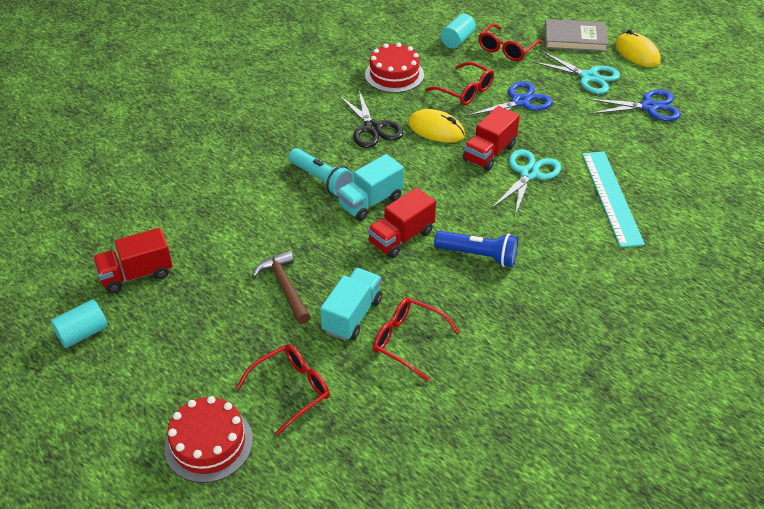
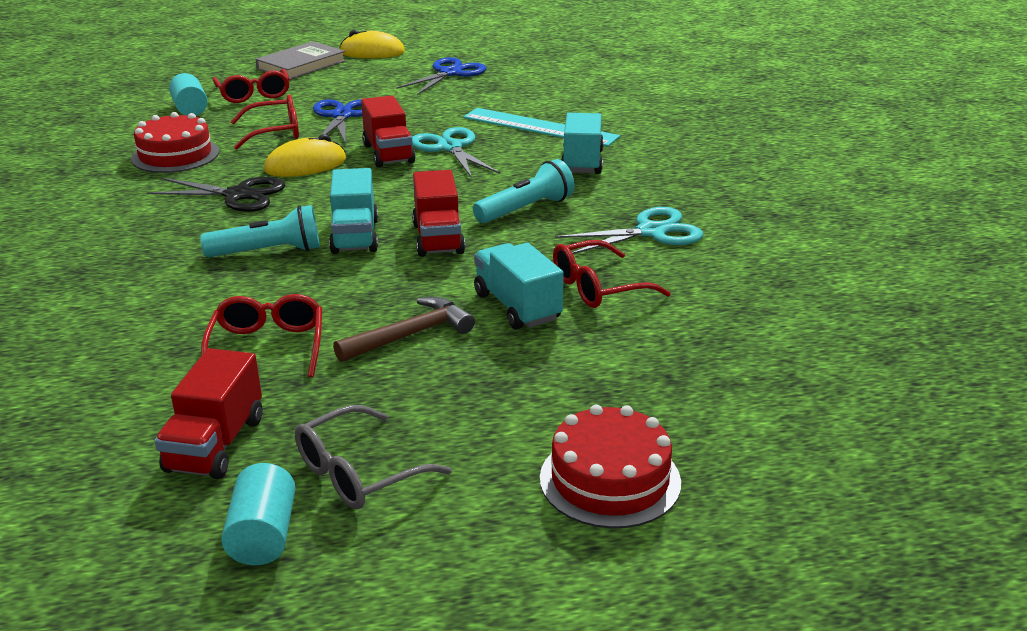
camera: 55 degrees left, 15 degrees down
red glasses [236,344,330,436] -> red glasses moved to [201,294,322,377]
brown hammer [252,250,311,324] -> brown hammer turned 135 degrees clockwise [333,297,475,362]
blue flashlight [434,231,518,267] -> turquoise flashlight [473,159,575,223]
turquoise scissors [532,51,620,94] -> turquoise scissors moved to [555,207,703,254]
none -> grey glasses [295,405,452,509]
none -> turquoise truck [561,113,604,174]

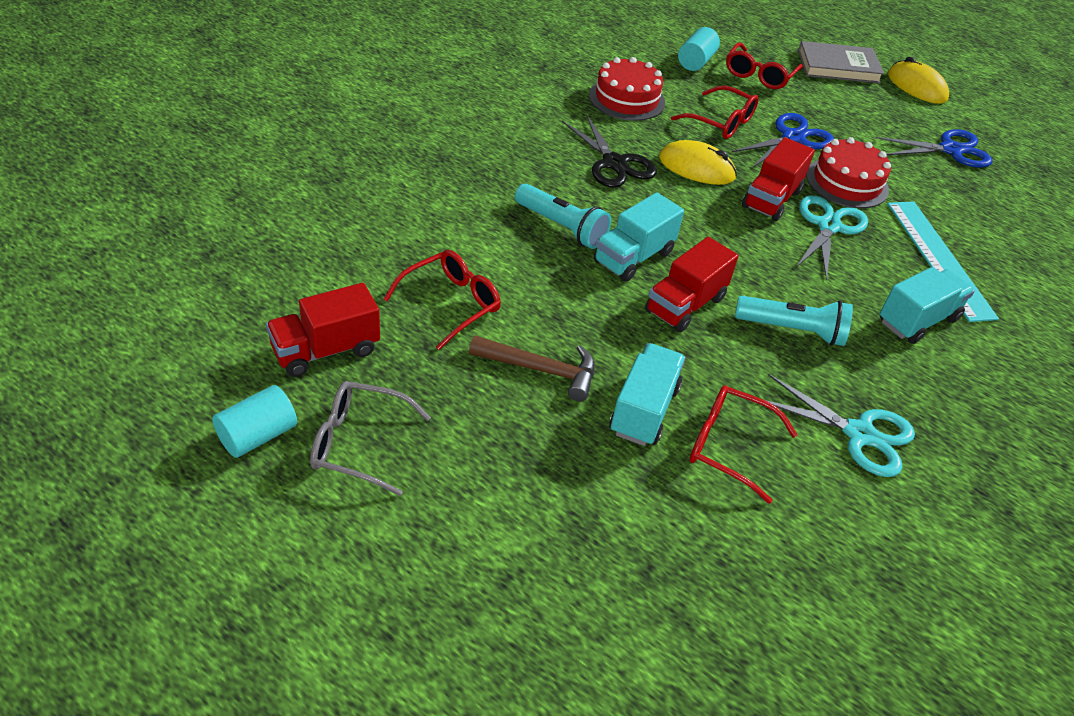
camera: 45 degrees right, 15 degrees up
red cake [540,404,681,528] -> red cake moved to [806,137,891,208]

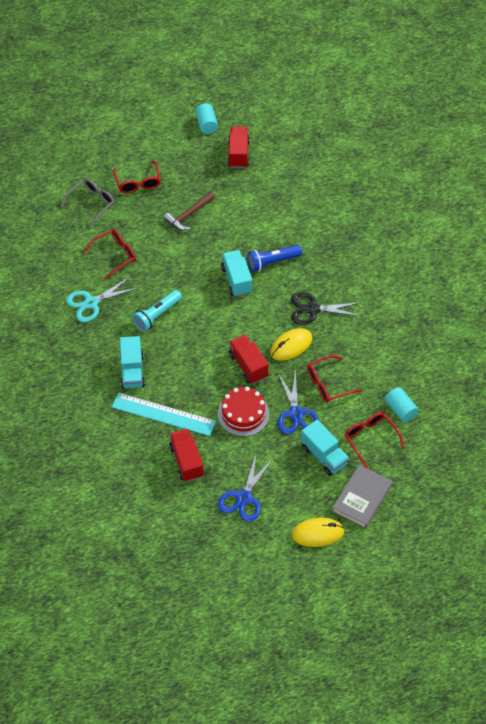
camera: 125 degrees right, 10 degrees up
grey glasses [310,381,431,496] -> grey glasses moved to [61,179,115,227]
red glasses [384,250,501,350] -> red glasses moved to [113,161,161,193]
turquoise flashlight [515,184,611,249] -> blue flashlight [247,245,302,272]
red cake [589,57,665,121] -> none
turquoise truck [609,343,685,446] -> turquoise truck moved to [301,420,349,476]
red truck [645,237,738,332] -> red truck moved to [169,429,204,482]
turquoise scissors [795,195,868,281] -> none

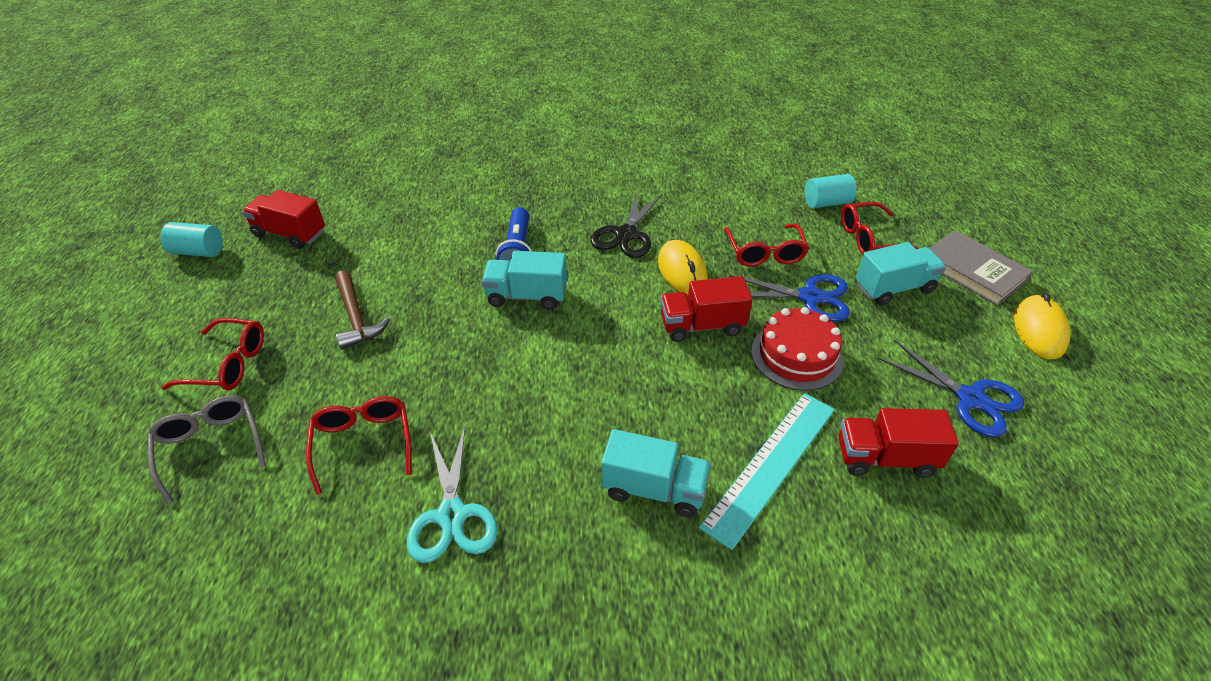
camera: 70 degrees left, 10 degrees down
turquoise flashlight [132,290,182,332] -> none

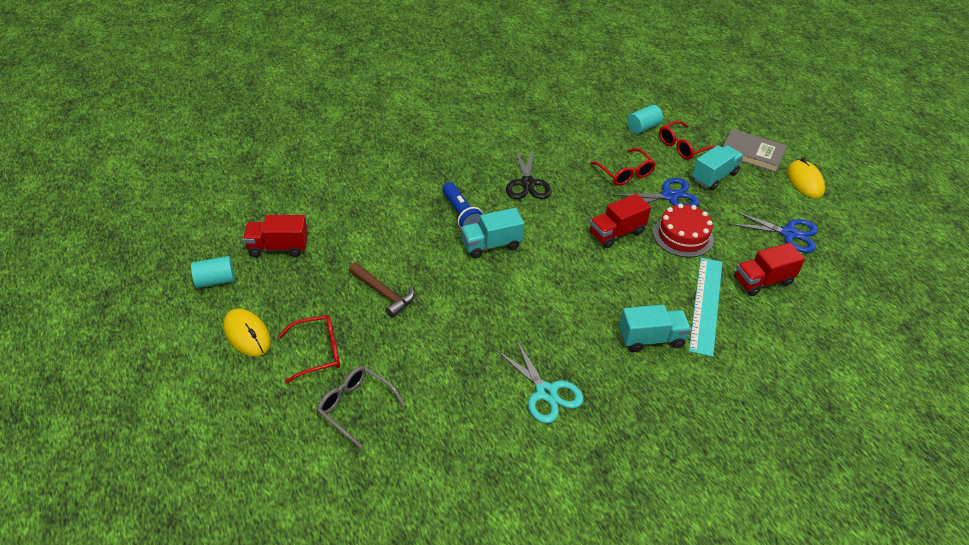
camera: 25 degrees left, 0 degrees up
red glasses [306,396,411,495] -> none
yellow mouse [658,240,708,295] -> yellow mouse moved to [223,309,271,356]

